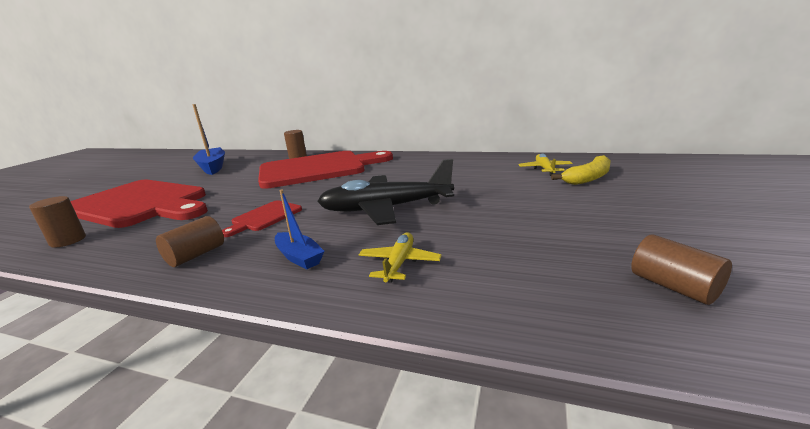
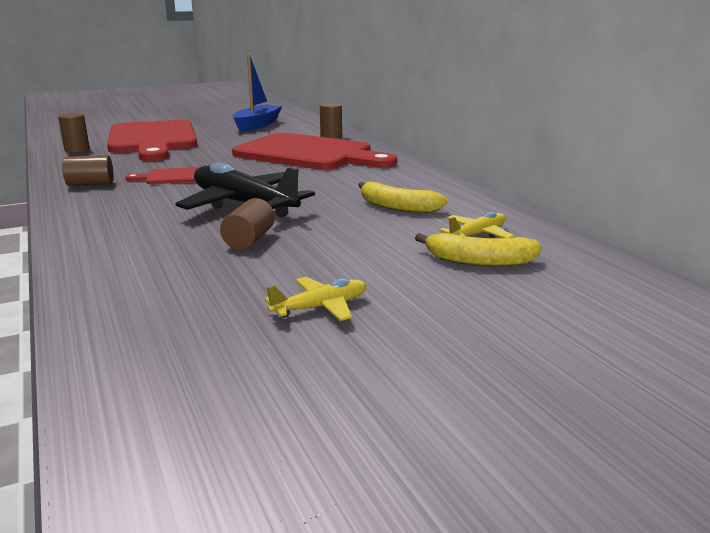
camera: 45 degrees right, 0 degrees up
blue boat [275,190,325,269] -> none
yellow plane [359,232,442,283] -> yellow plane moved to [265,277,366,321]
brown cylinder [631,234,732,305] -> brown cylinder moved to [220,198,275,250]
none -> yellow banana [358,182,448,213]

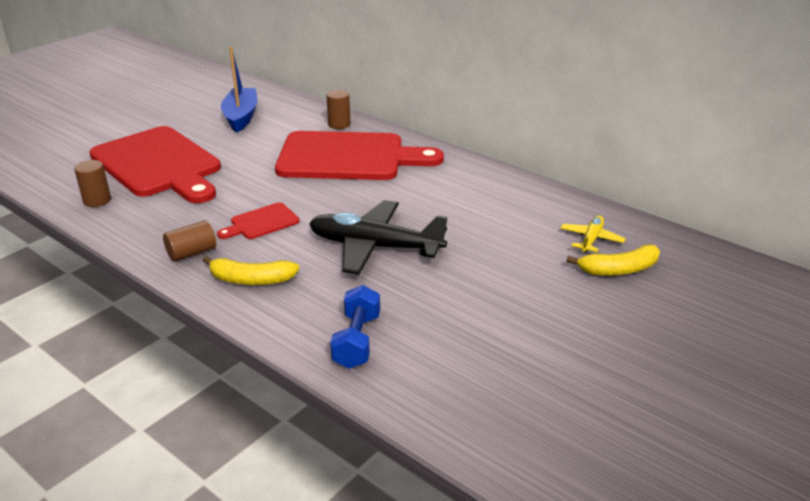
camera: 25 degrees left, 10 degrees up
brown cylinder [220,198,275,250] -> none
yellow plane [265,277,366,321] -> none
yellow banana [358,182,448,213] -> yellow banana moved to [203,256,300,285]
none -> blue dumbbell [330,285,380,369]

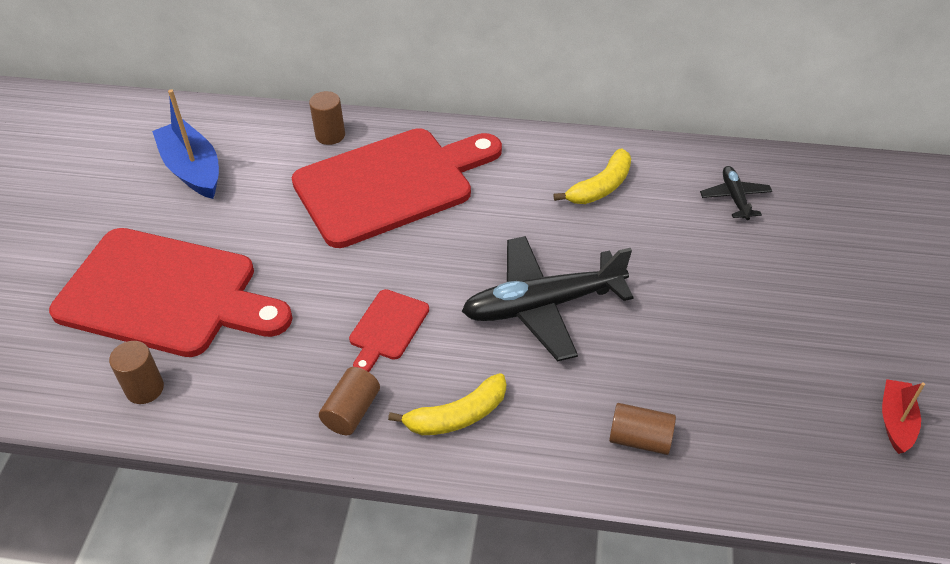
camera: 30 degrees left, 15 degrees up
blue dumbbell [330,285,380,369] -> brown cylinder [609,403,676,455]
yellow plane [561,216,626,253] -> black plane [700,166,772,220]
yellow banana [566,244,660,276] -> yellow banana moved to [553,148,631,204]
none -> red boat [882,379,925,454]

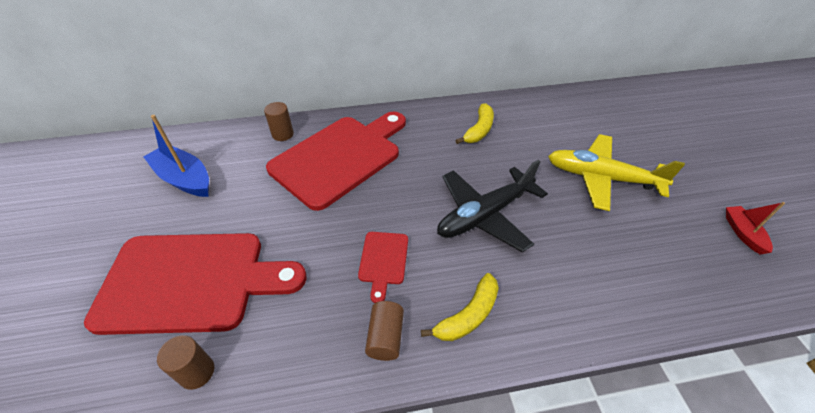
camera: 20 degrees left, 0 degrees up
brown cylinder [609,403,676,455] -> none
black plane [700,166,772,220] -> none
none -> yellow plane [548,134,685,211]

